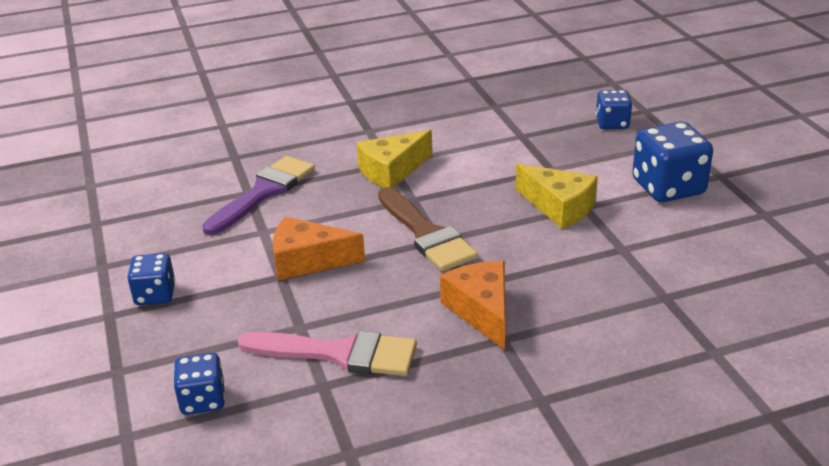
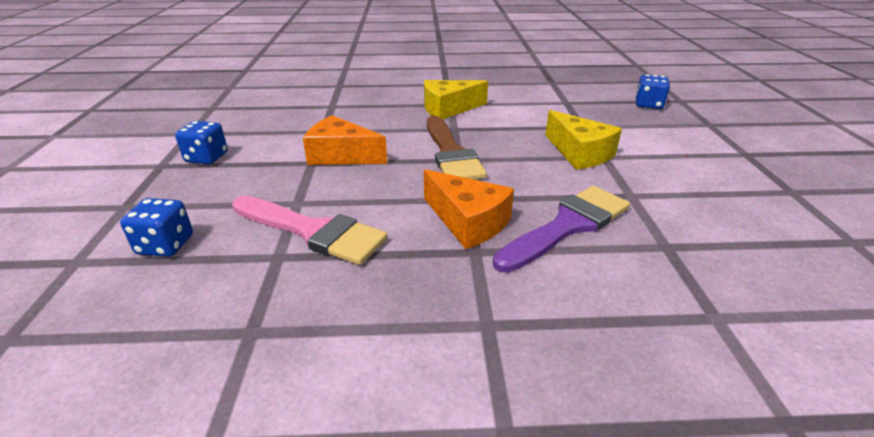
camera: 15 degrees right, 0 degrees up
purple brush [202,156,315,235] -> purple brush moved to [493,186,630,273]
orange cheese [440,261,505,350] -> orange cheese turned 135 degrees clockwise [424,169,514,249]
blue dice [632,122,713,202] -> none

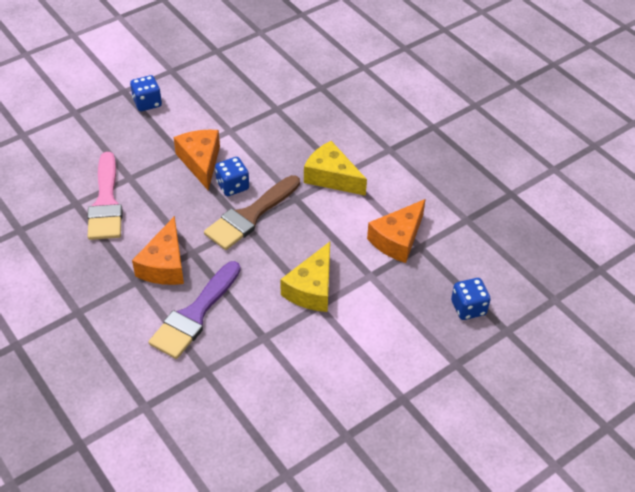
camera: 55 degrees right, 15 degrees up
blue dice [120,198,193,257] -> blue dice moved to [215,157,249,196]
purple brush [493,186,630,273] -> purple brush turned 105 degrees clockwise [148,261,241,359]
none -> orange cheese [367,199,426,263]

